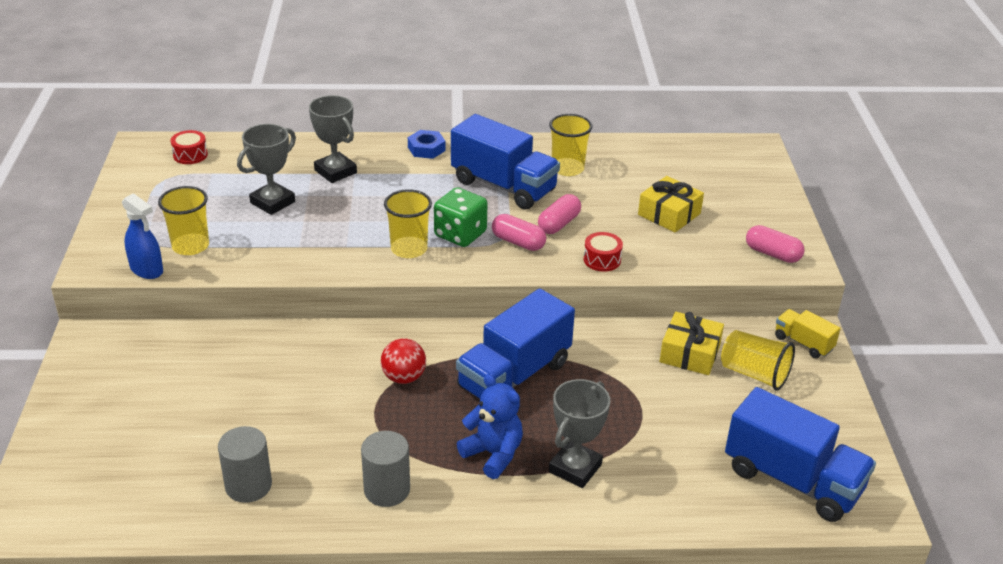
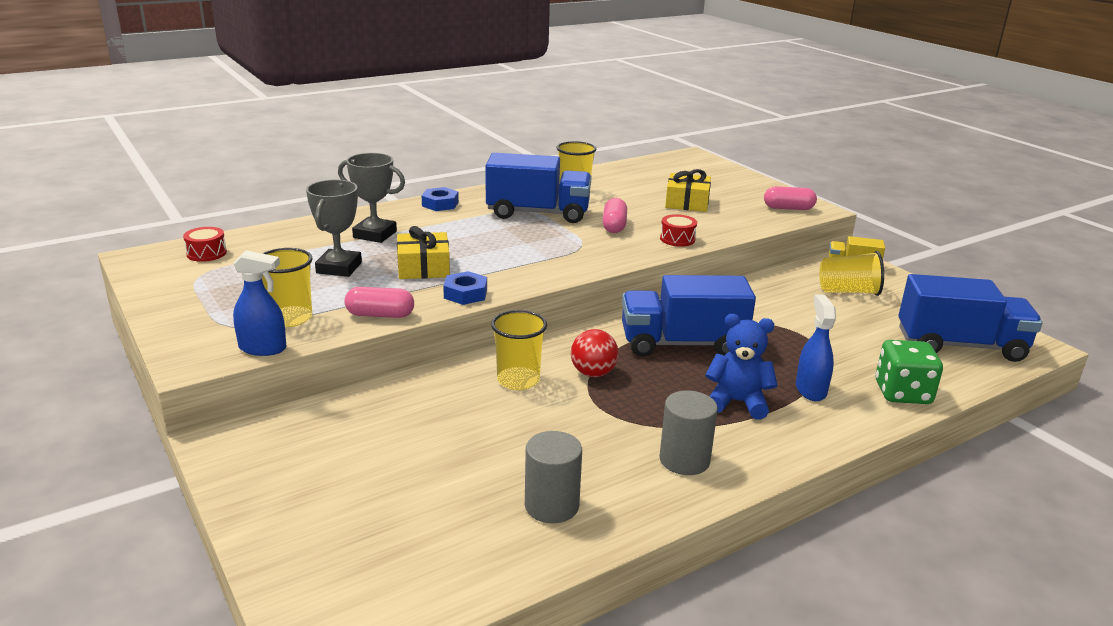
camera: 30 degrees left, 10 degrees down
yellow cup [384,189,432,258] -> yellow cup moved to [491,310,547,390]
green dice [434,187,488,247] -> green dice moved to [875,340,943,404]
blue truck [456,288,575,399] -> blue truck turned 75 degrees clockwise [622,275,756,356]
pink capsule [492,214,546,251] -> pink capsule moved to [344,287,414,318]
grey trophy [549,379,610,488] -> blue spray bottle [796,294,836,401]
yellow gift [660,312,724,375] -> yellow gift moved to [397,226,450,279]
none -> blue nut [443,271,487,305]

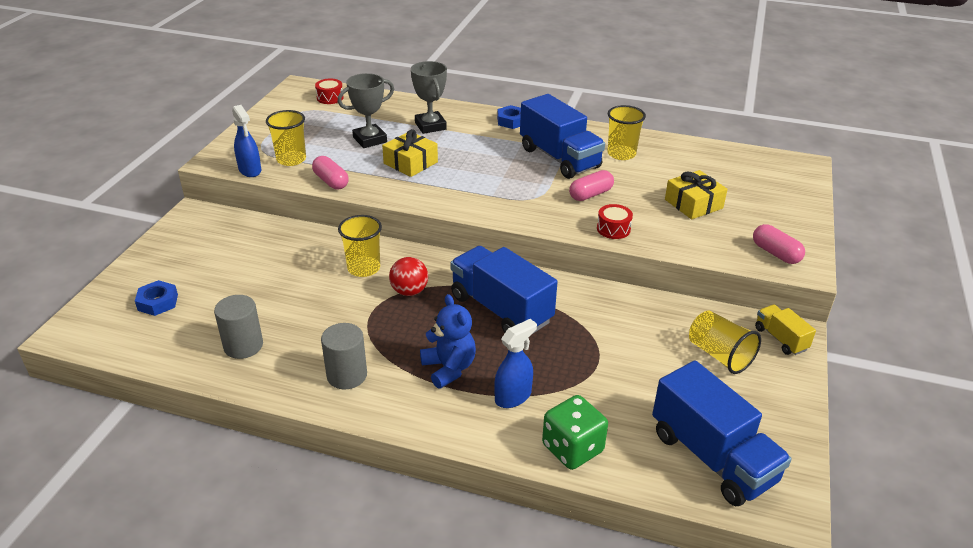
camera: 50 degrees right, 10 degrees up
blue nut [443,271,487,305] -> blue nut moved to [135,280,178,316]

